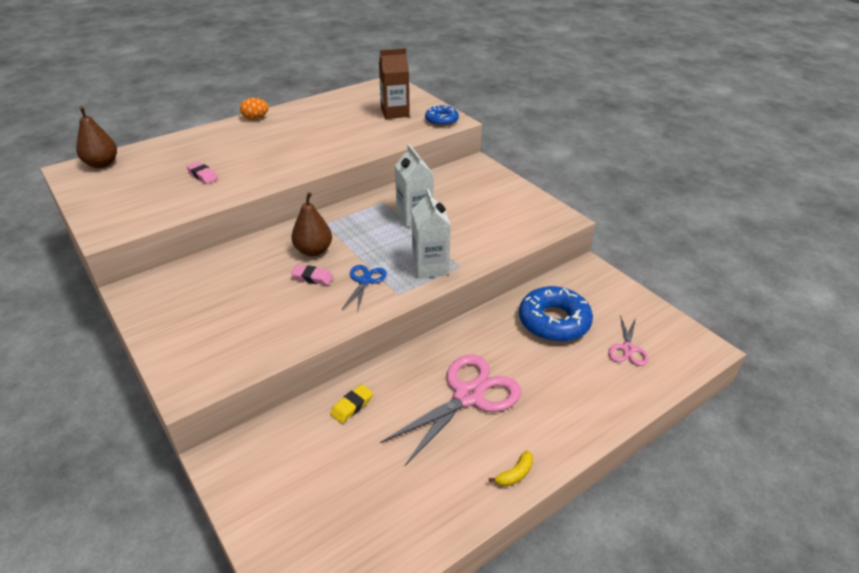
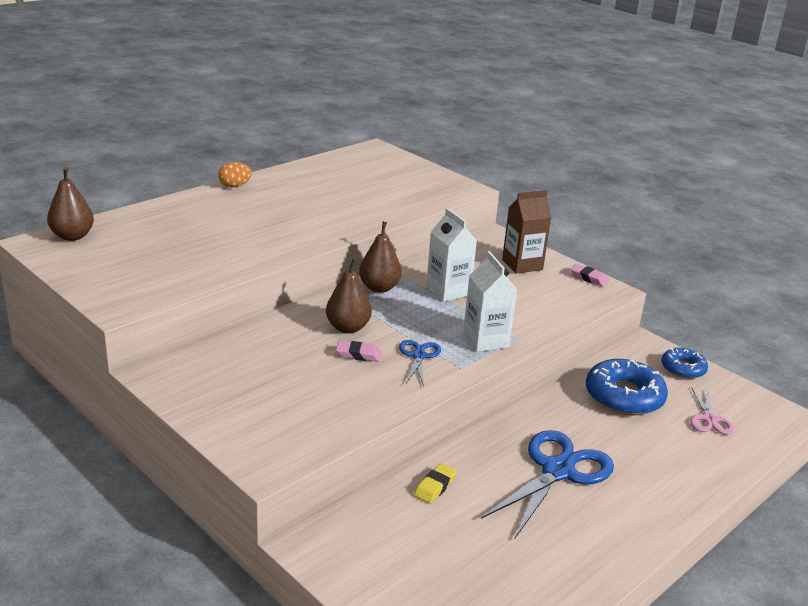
camera: 10 degrees left, 10 degrees down
pink eraser [187,162,218,184] -> pink eraser moved to [570,264,609,287]
brown carton [379,48,410,119] -> brown carton moved to [502,190,552,274]
pink scissors [380,354,521,466] -> blue scissors [481,430,614,538]
blue donut [425,105,459,126] -> blue donut moved to [661,348,708,379]
yellow banana [489,450,533,487] -> none
none -> brown pear [359,222,402,293]

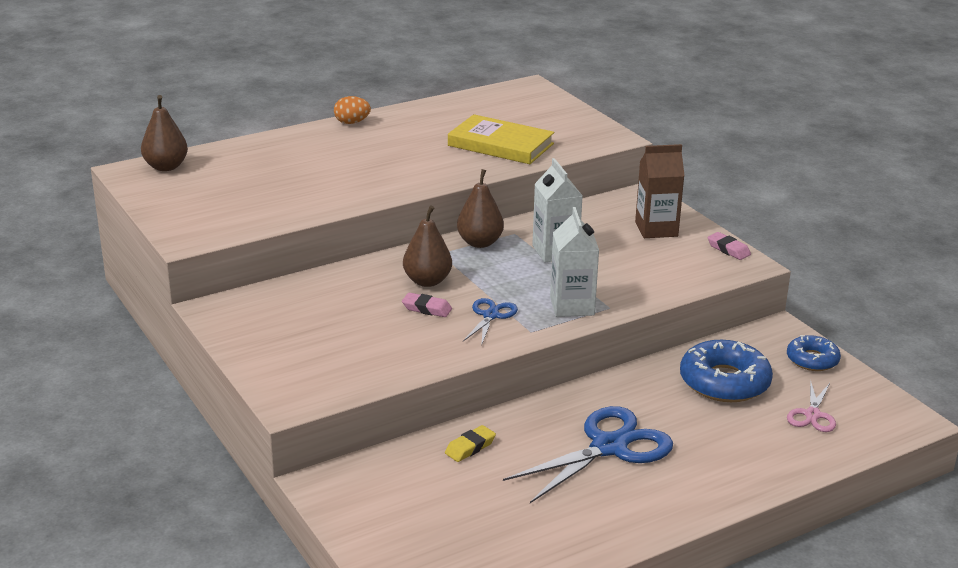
camera: 15 degrees right, 0 degrees up
none -> yellow book [448,114,554,164]

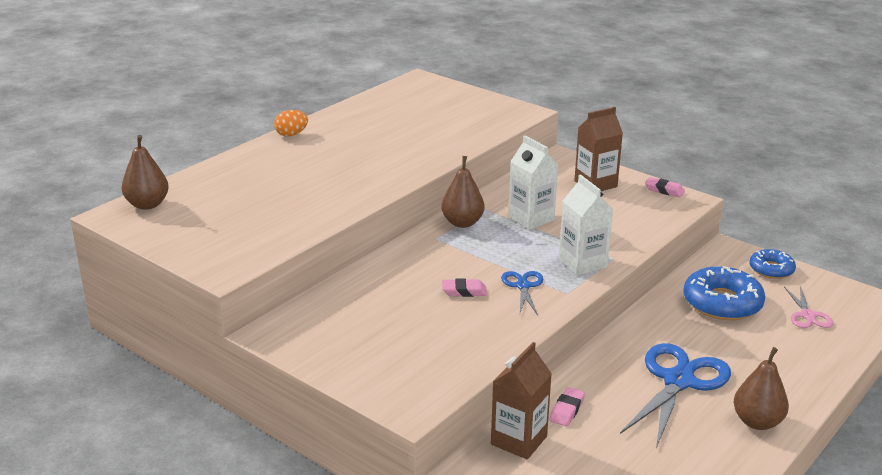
camera: 20 degrees left, 0 degrees up
brown pear [403,206,452,287] -> brown pear moved to [733,347,789,430]
yellow eraser [445,425,496,462] -> pink eraser [550,387,585,426]
yellow book [448,114,554,164] -> none
none -> brown carton [491,342,552,459]

